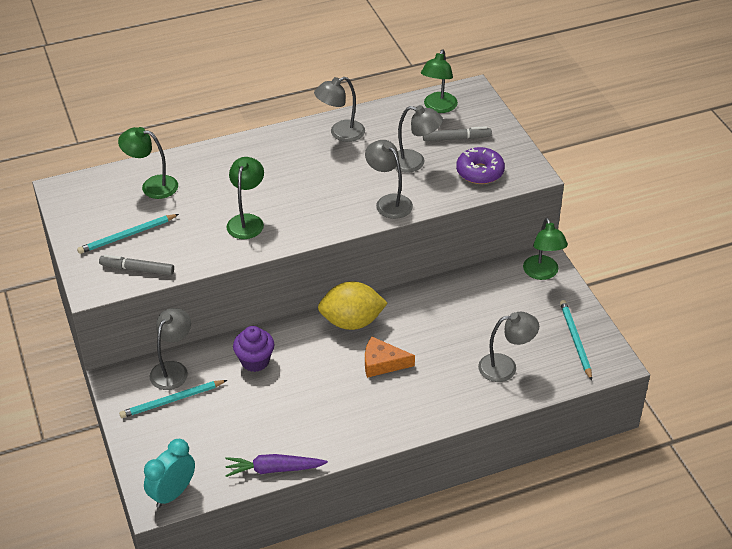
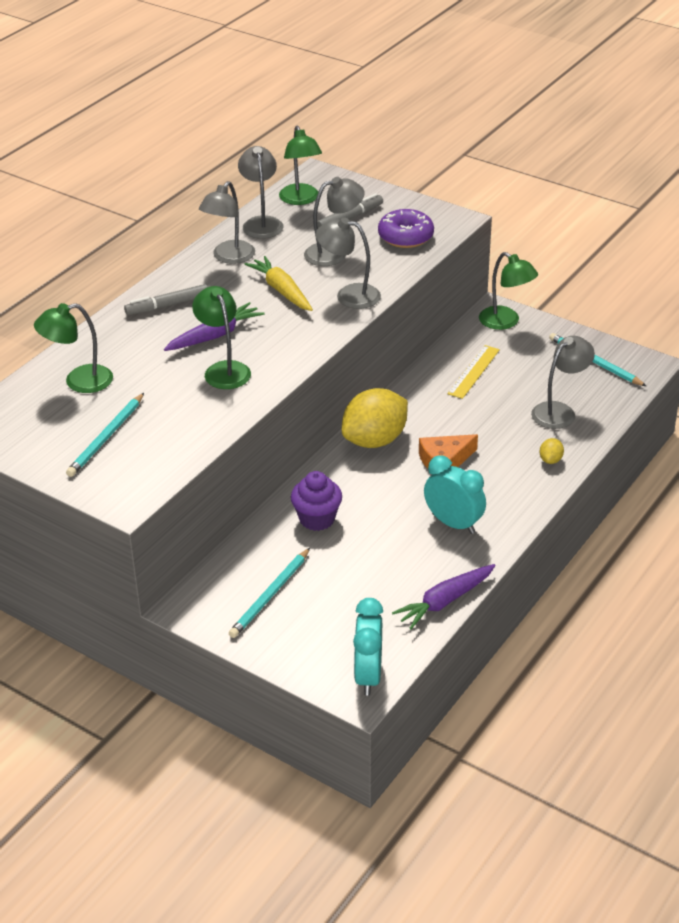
camera: 35 degrees left, 5 degrees down
grey marker [99,255,174,275] -> grey marker moved to [124,284,208,315]
grey lamp [149,308,191,390] -> grey lamp moved to [238,146,283,239]
none -> purple carrot [164,302,264,351]
none -> yellow carrot [245,256,313,311]
none -> turquoise clock [424,455,486,534]
none -> yellow ruler [447,345,500,399]
none -> yellow lemon [540,438,564,464]

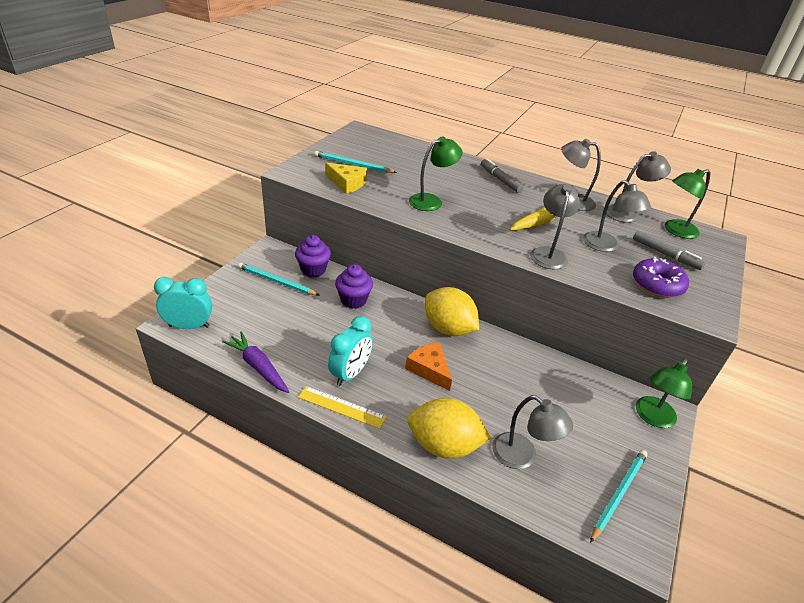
camera: 80 degrees right, 0 degrees up
green lamp [34,303,113,393] -> none
purple carrot [164,302,264,351] -> none
yellow ruler [447,345,500,399] -> yellow ruler moved to [298,386,387,429]
yellow lemon [540,438,564,464] -> yellow lemon [408,398,491,458], size x2.44
none -> purple cupcake [295,235,331,277]
none -> yellow cheese [325,162,367,194]

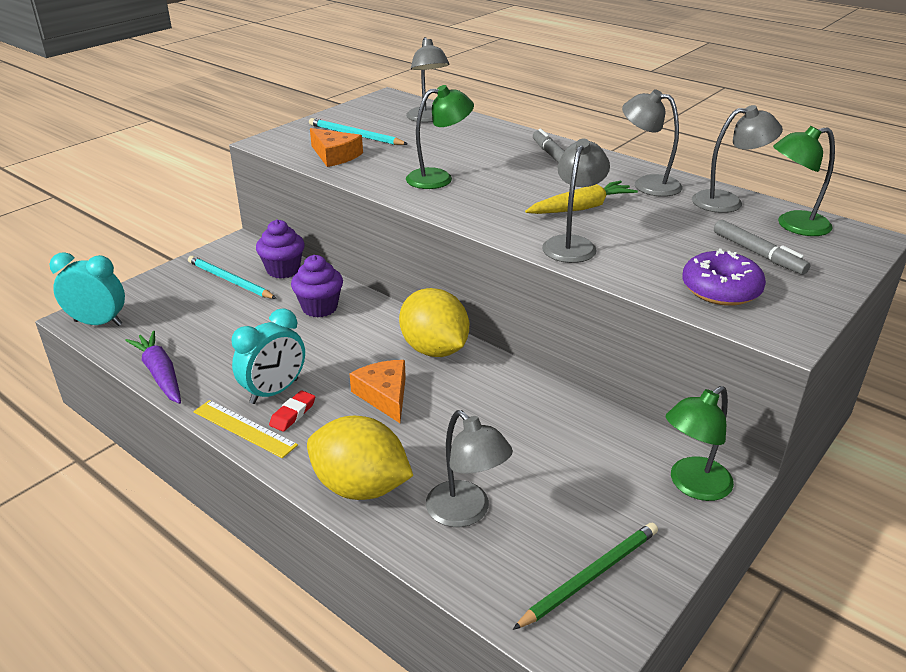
camera: 15 degrees right, 5 degrees down
yellow cheese [325,162,367,194] -> orange cheese [310,128,363,167]
grey lamp [583,180,651,252] -> grey lamp moved to [406,37,450,123]
turquoise pencil [590,450,648,543] -> green pencil [513,522,658,630]
none -> red eraser [269,390,315,432]

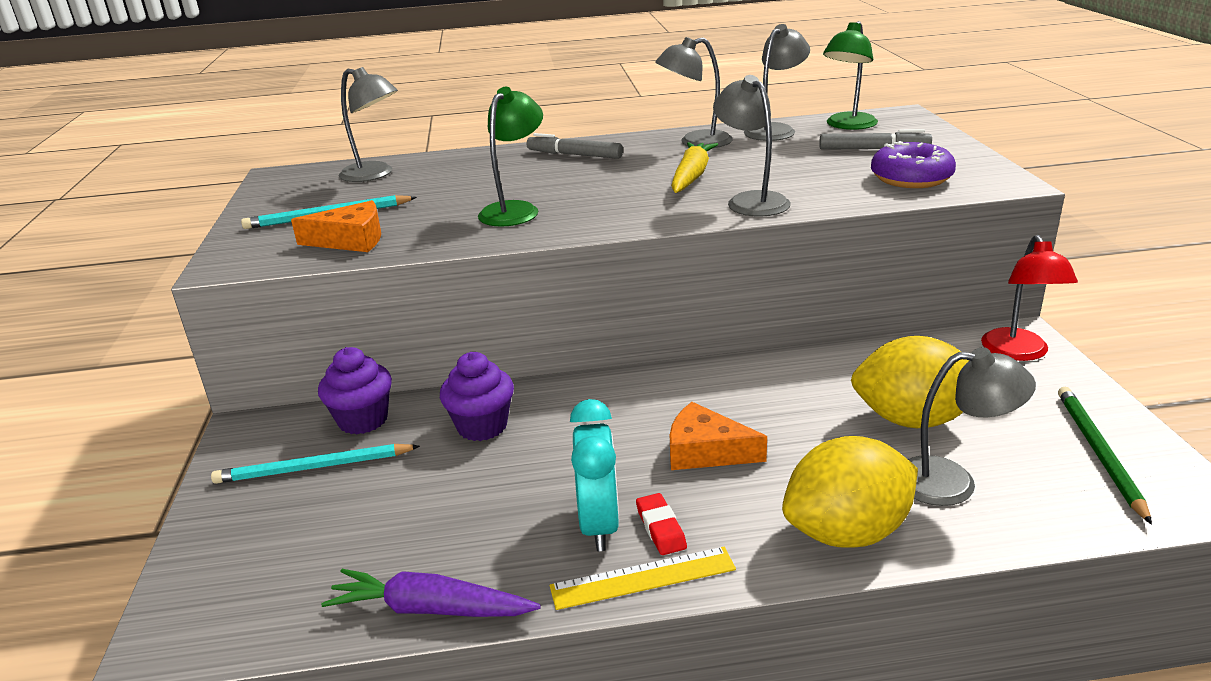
camera: 45 degrees left, 5 degrees down
turquoise clock [49,252,125,326] -> none
yellow lemon [399,288,469,357] -> yellow lemon moved to [851,336,970,428]
green lamp [666,386,734,501] -> red lamp [981,235,1078,361]

